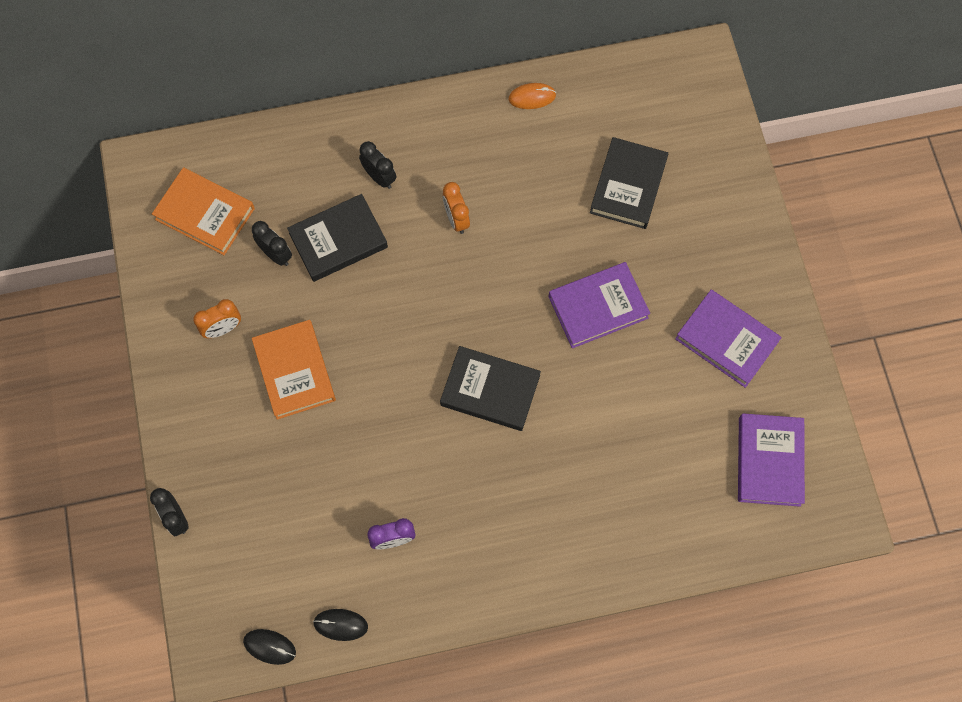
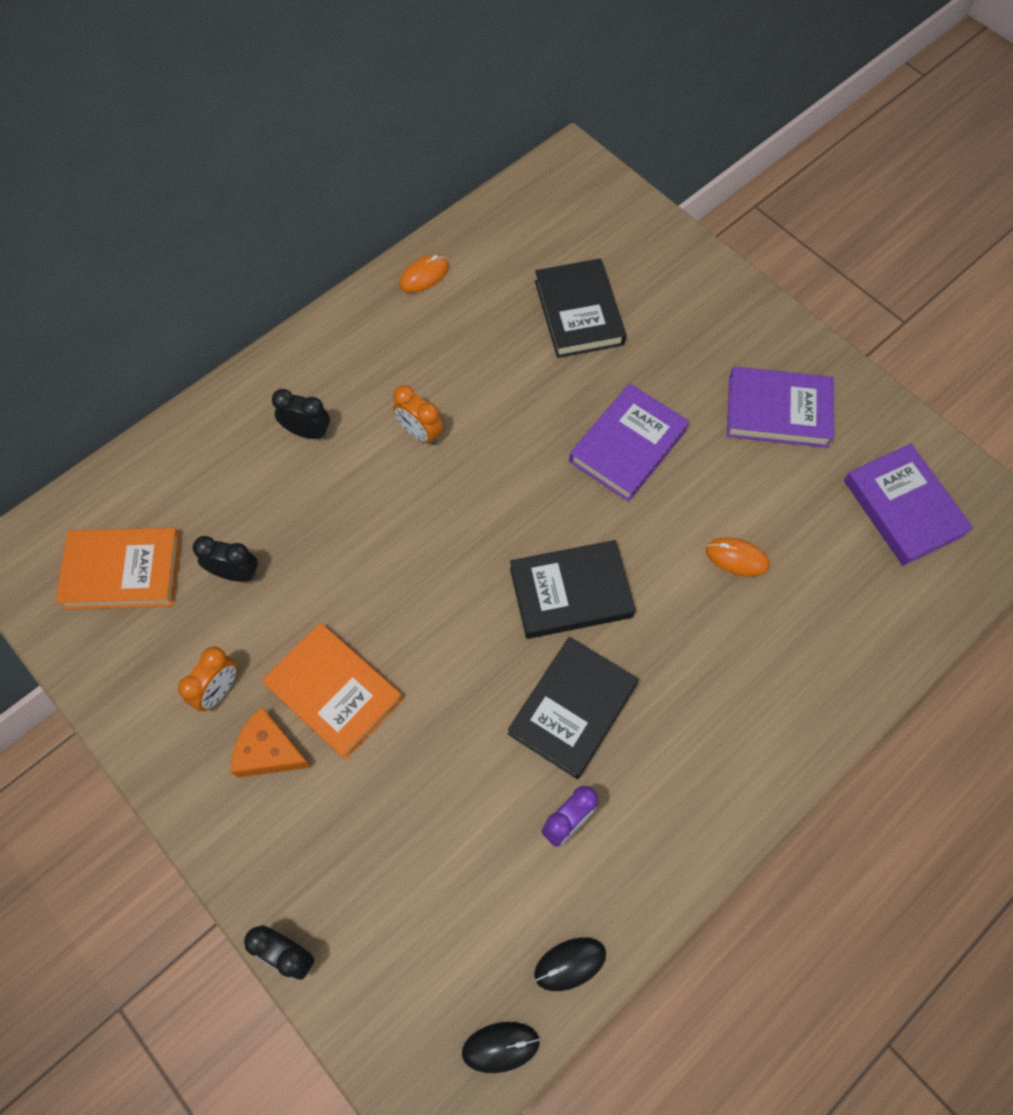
camera: 30 degrees left, 5 degrees down
black book [287,194,388,282] -> black book moved to [508,637,638,779]
none -> orange cheese [231,707,311,777]
none -> orange mouse [706,537,769,577]

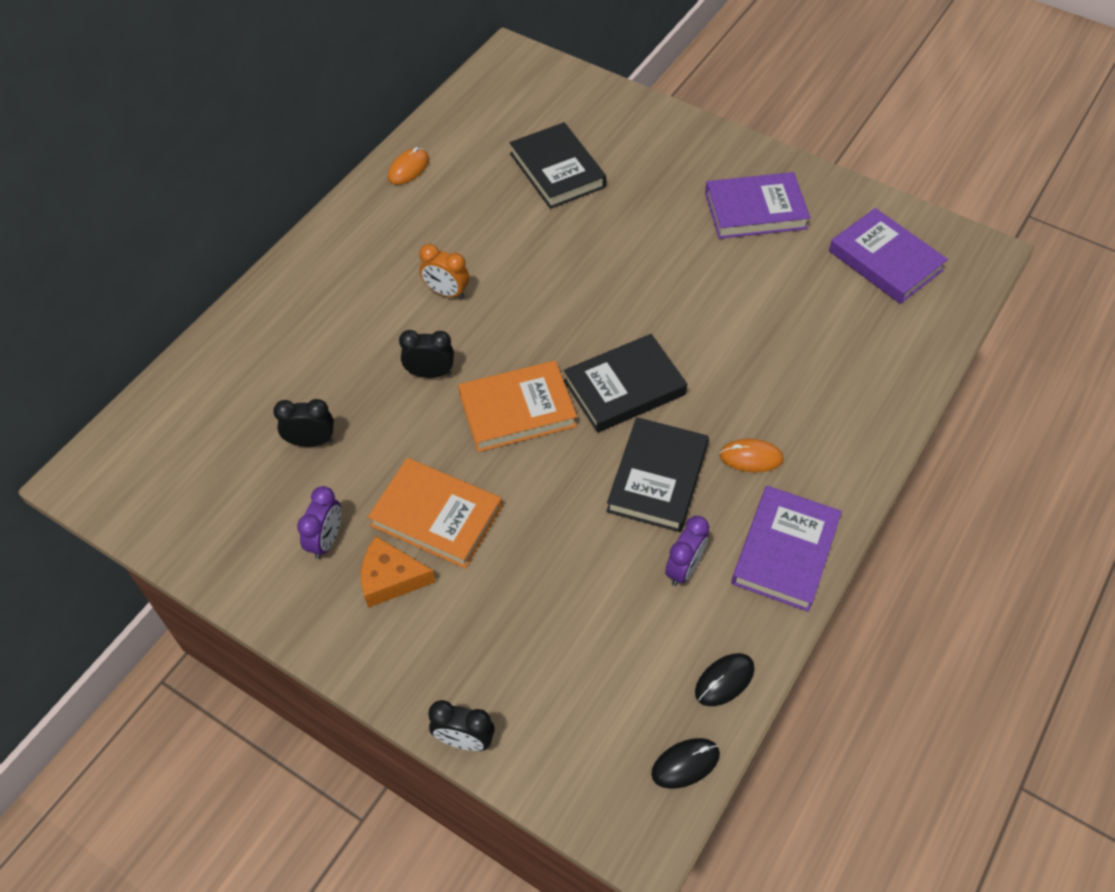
camera: 15 degrees left, 10 degrees down
orange book [56,528,181,609] -> orange book moved to [458,361,577,452]
orange clock [178,646,237,711] -> purple clock [297,486,341,559]
black clock [272,389,330,439] -> black clock moved to [399,330,454,378]
purple book [569,384,689,502] -> purple book moved to [731,486,842,612]
orange mouse [706,537,769,577] -> orange mouse moved to [719,439,784,472]

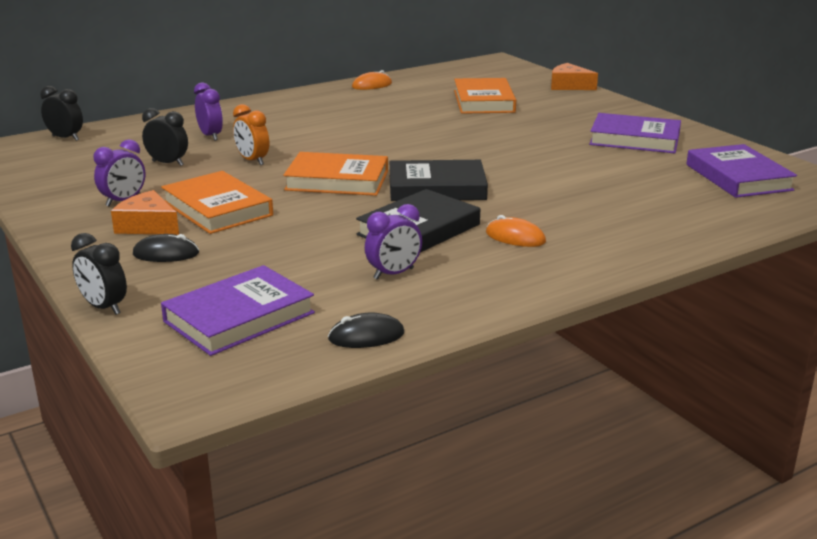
camera: 25 degrees right, 30 degrees down
black clock [399,330,454,378] -> black clock moved to [40,86,83,141]
orange clock [419,244,469,299] -> orange clock moved to [233,104,269,165]
black book [510,122,606,209] -> orange book [454,78,516,114]
black mouse [651,738,720,789] -> black mouse moved to [133,234,199,262]
purple book [731,486,842,612] -> purple book moved to [161,265,315,356]
none -> purple clock [194,82,223,141]
none -> orange cheese [551,63,598,90]

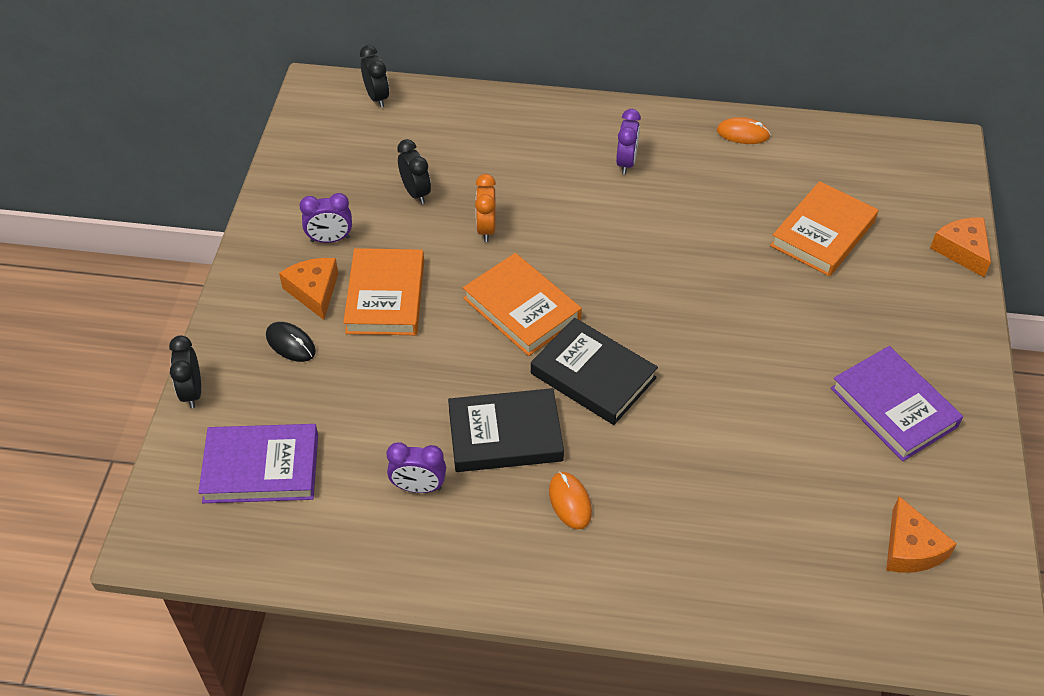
camera: 40 degrees right, 25 degrees up
purple clock [194,82,223,141] -> purple clock moved to [616,109,641,174]
black mouse [328,313,404,348] -> none
purple book [686,144,797,198] -> orange cheese [886,496,957,573]

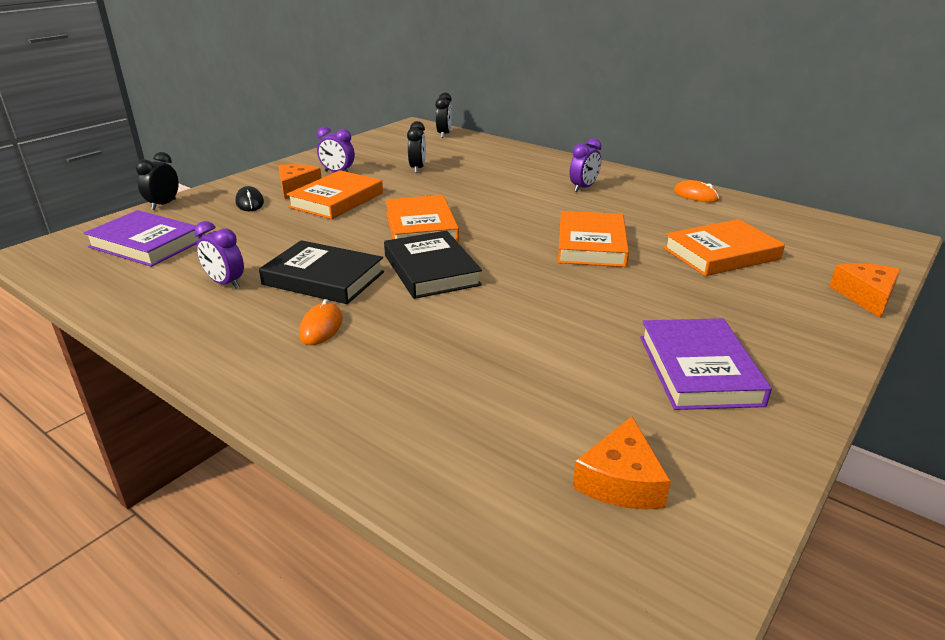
camera: 30 degrees right, 20 degrees down
orange clock [475,174,496,242] -> none
none -> orange book [558,211,629,267]

